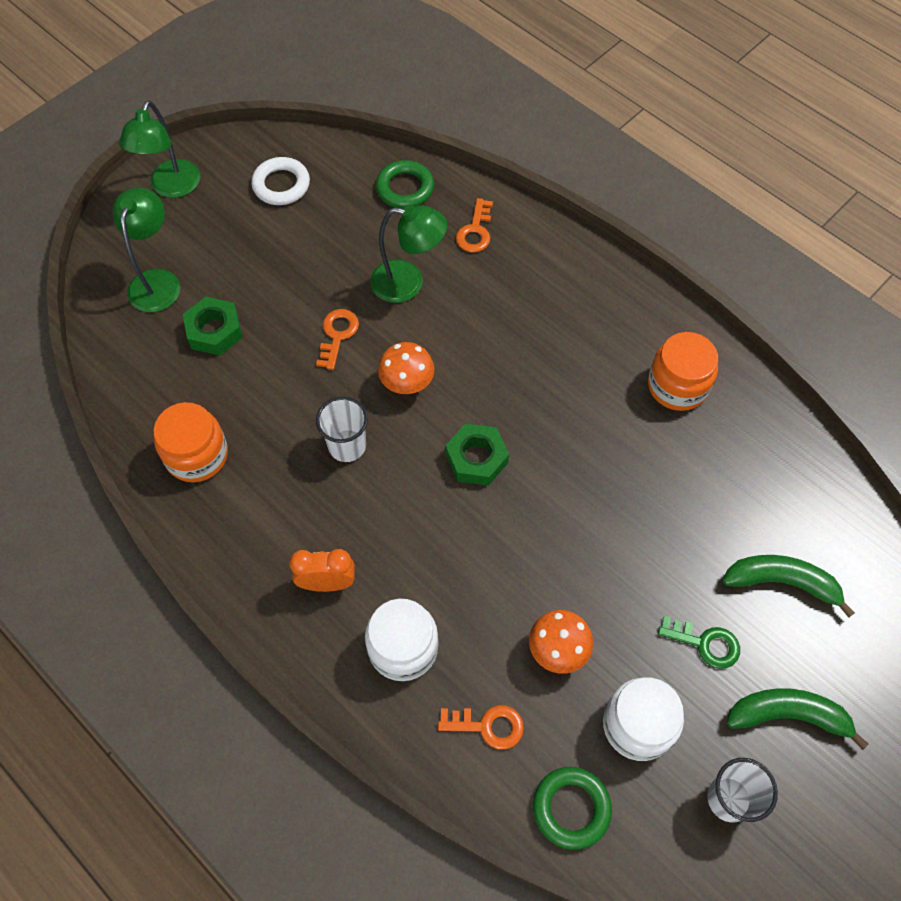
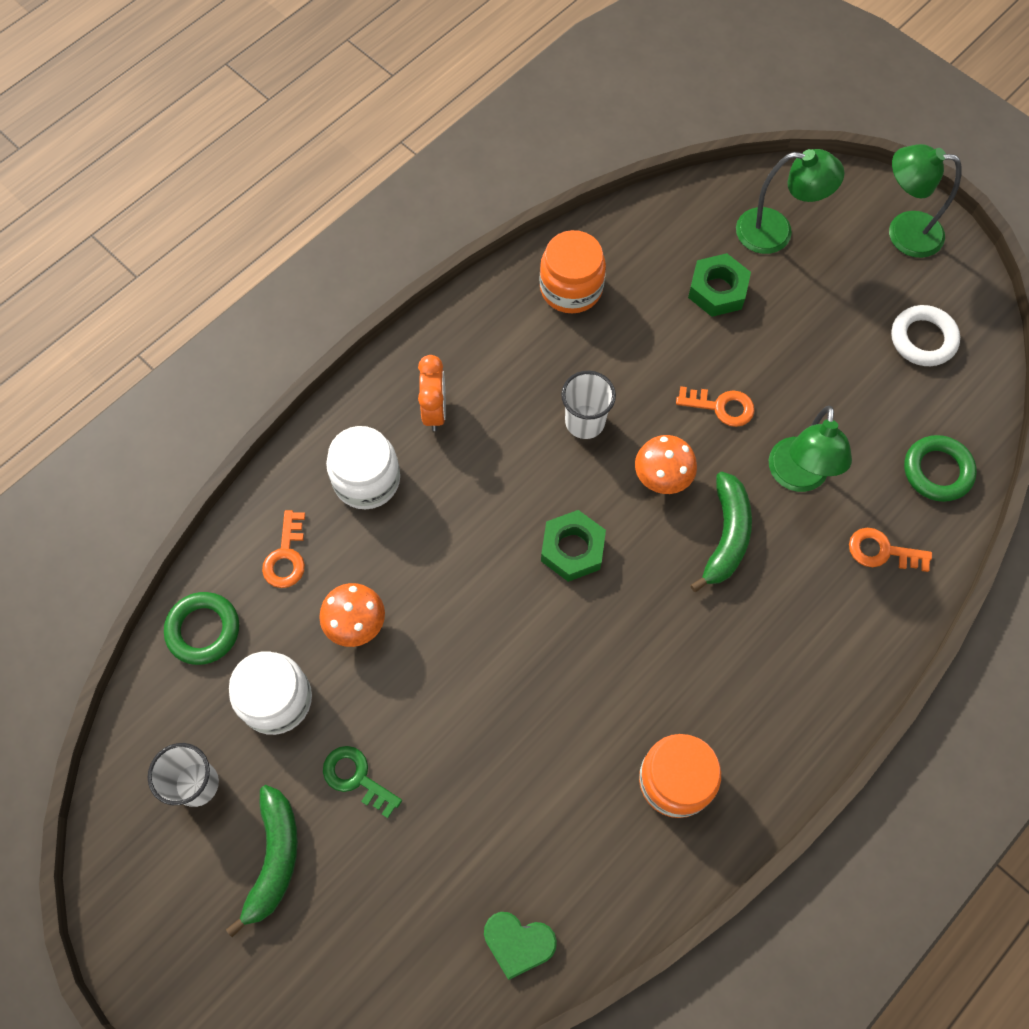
camera: 90 degrees right, 5 degrees up
green key [658,615,740,669] -> green key turned 105 degrees clockwise [323,746,402,818]
green banana [723,555,855,617] -> green banana moved to [690,472,752,592]
none -> green heart [484,912,557,980]

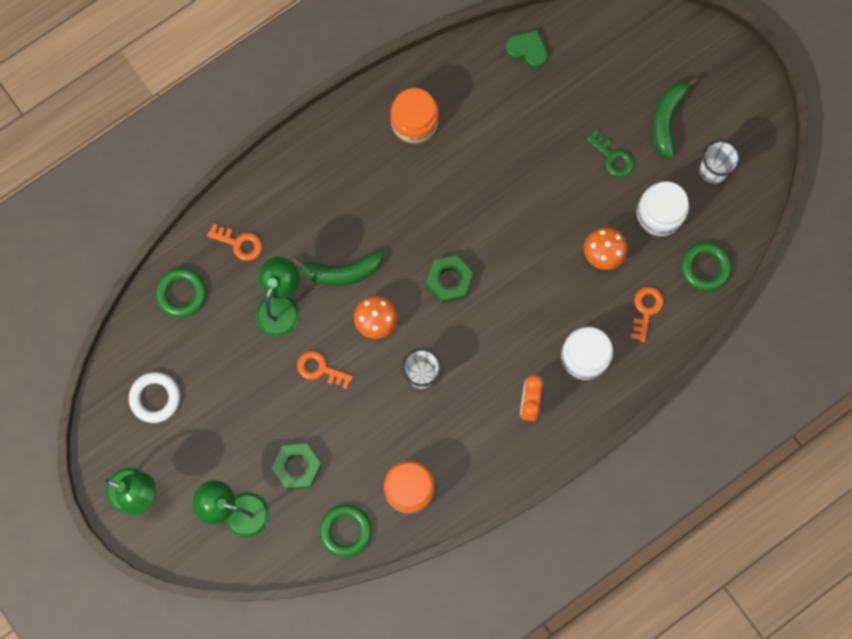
camera: 170 degrees left, 10 degrees up
green banana [690,472,752,592] -> green banana turned 120 degrees counterclockwise [292,251,384,286]
none -> green ring [319,505,372,557]

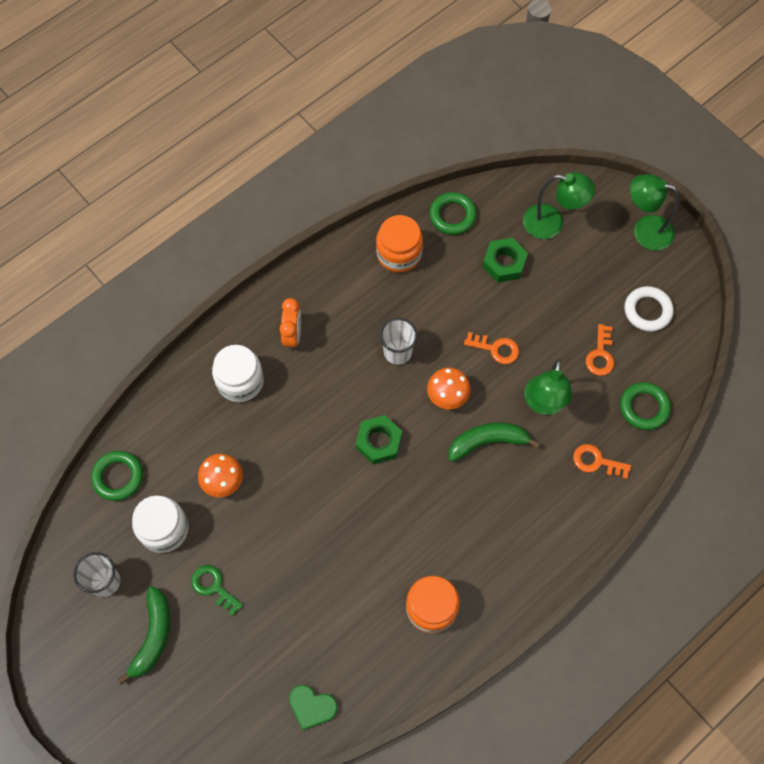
camera: 175 degrees right, 10 degrees down
orange key [631,287,664,342] -> orange key moved to [586,324,614,376]

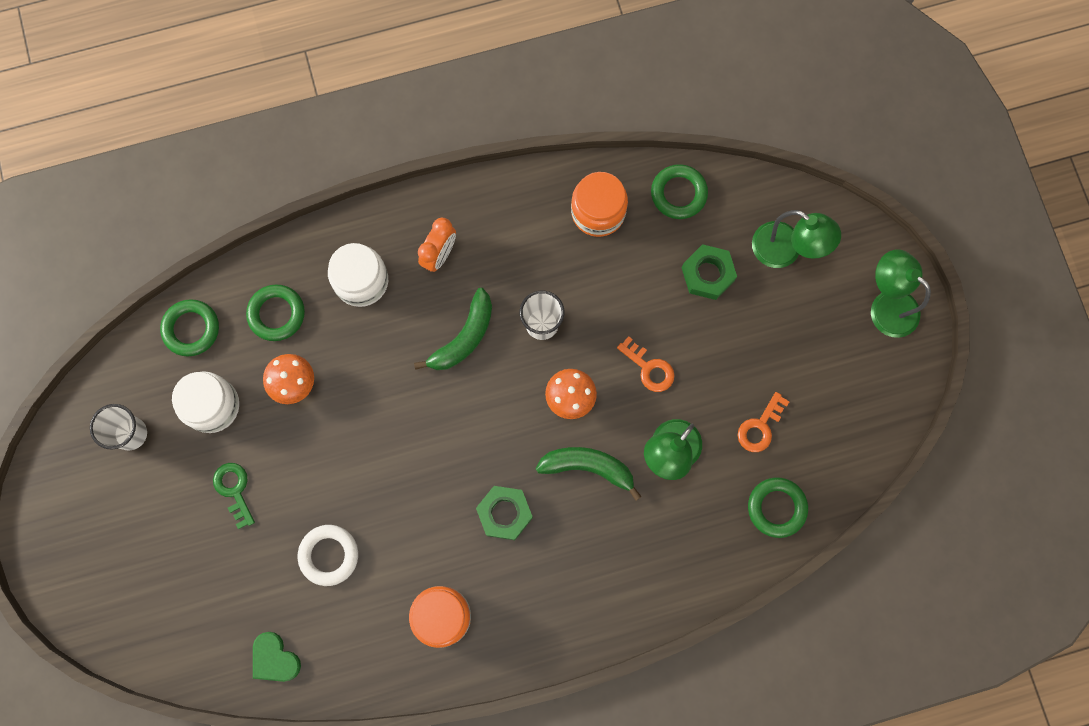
camera: 25 degrees right, 10 degrees up
green banana [117,586,170,685] -> green banana moved to [414,288,492,370]
green nut [356,415,402,465] -> green nut moved to [476,486,533,540]
orange key [573,444,631,479] -> none
white ring [625,286,674,332] -> white ring moved to [298,525,358,586]
none -> green ring [246,285,305,341]

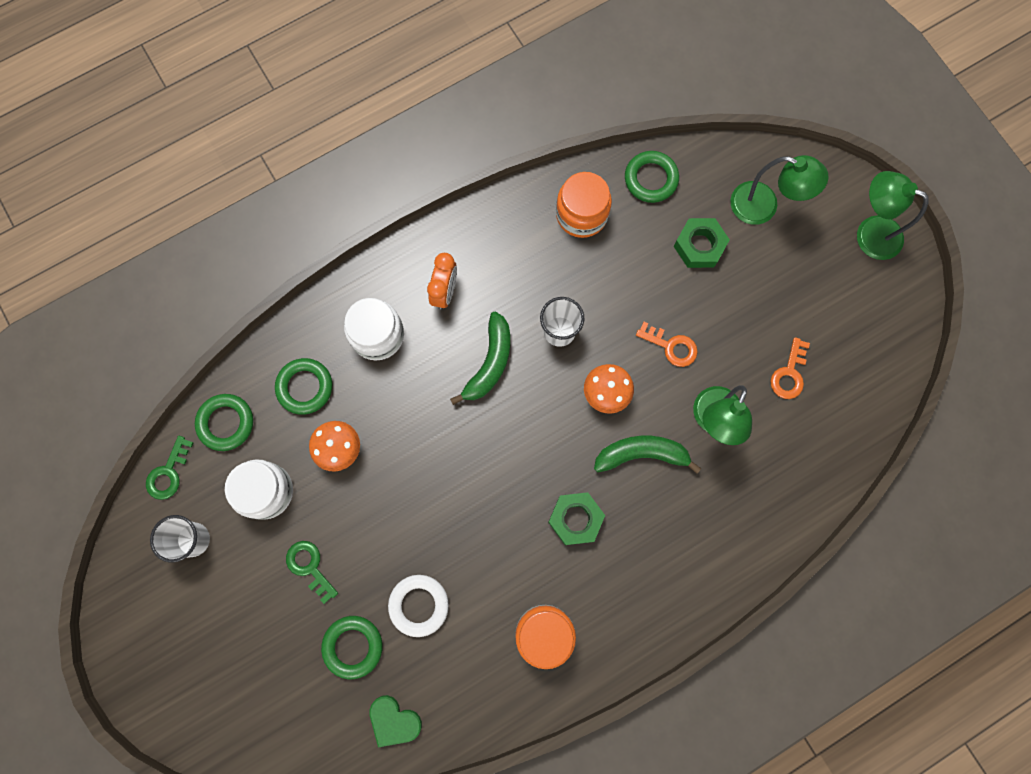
camera: 15 degrees left, 0 degrees up
green ring [748,477,808,538] -> green ring moved to [321,616,382,679]
none -> green key [146,436,194,500]

